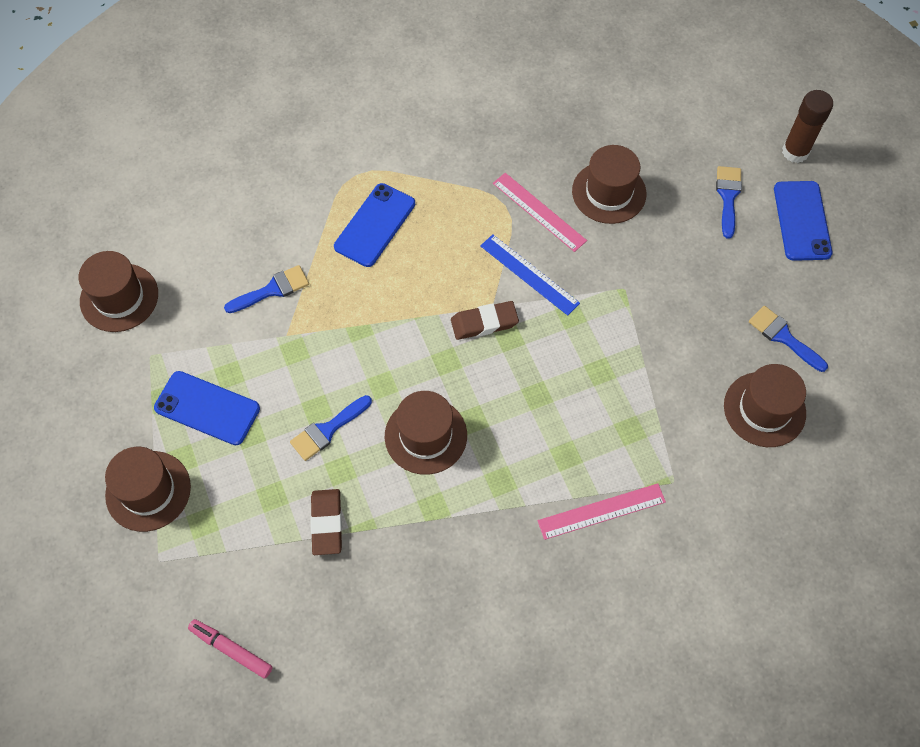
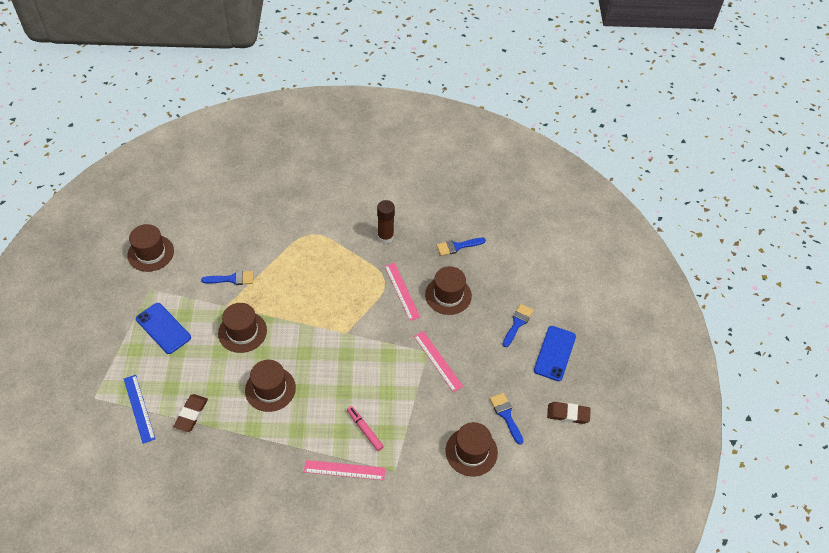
camera: 20 degrees right, 10 degrees down
brown hat [105,447,191,532] -> brown hat moved to [218,303,267,353]
pink marker [188,619,273,679] -> pink marker moved to [347,406,384,451]
blue brush [290,395,372,461] -> blue brush moved to [436,238,486,256]
blue phone [334,183,415,267] -> none
brown eraser [451,301,519,340] -> brown eraser moved to [547,402,591,424]
blue ruler [481,234,580,316] -> blue ruler moved to [124,375,155,444]
brown glue stick [782,90,833,163] -> brown glue stick moved to [377,200,395,244]
none -> pink ruler [414,331,463,392]

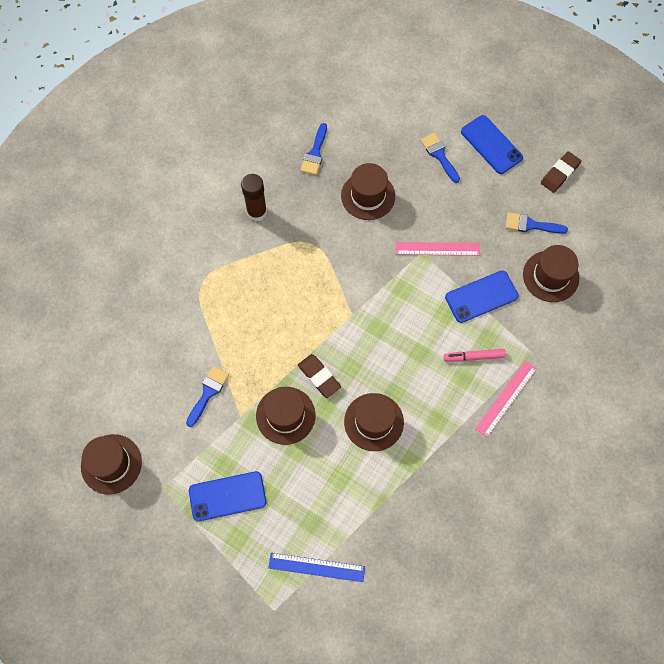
camera: 55 degrees left, 15 degrees up
brown eraser [173,394,208,432] -> brown eraser moved to [298,354,341,398]
pink ruler [385,263,420,321] -> none
none -> blue phone [445,271,519,323]

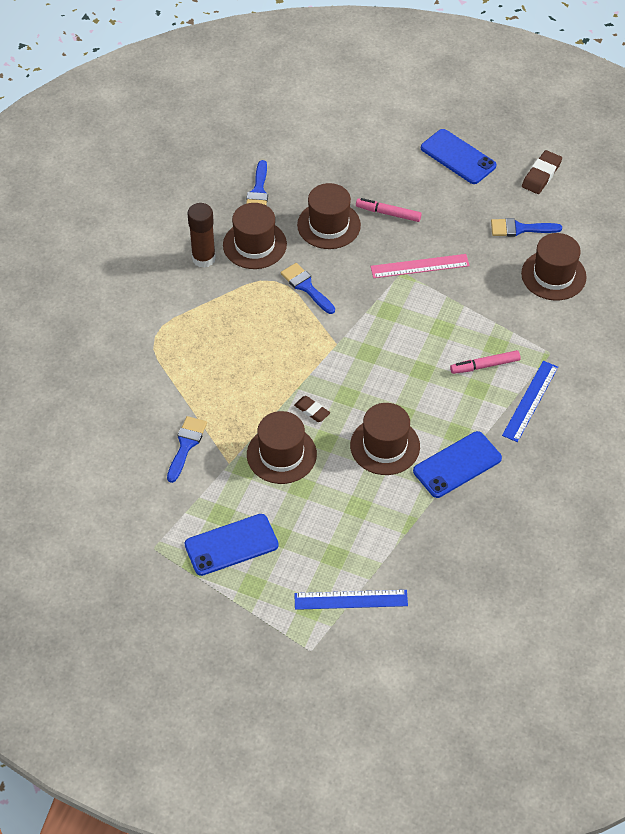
camera: 10 degrees left, 15 degrees down
brown hat [81,434,142,495] -> brown hat moved to [223,203,287,269]
brown eraser [298,354,341,398] -> brown eraser [294,396,330,422], size x0.65
blue brush [420,132,460,183] -> blue brush moved to [281,263,335,314]
blue phone [445,271,519,323] -> blue phone moved to [413,431,502,498]
pink ruler [475,361,537,437] -> blue ruler [502,361,558,442]
none -> pink marker [356,198,422,222]

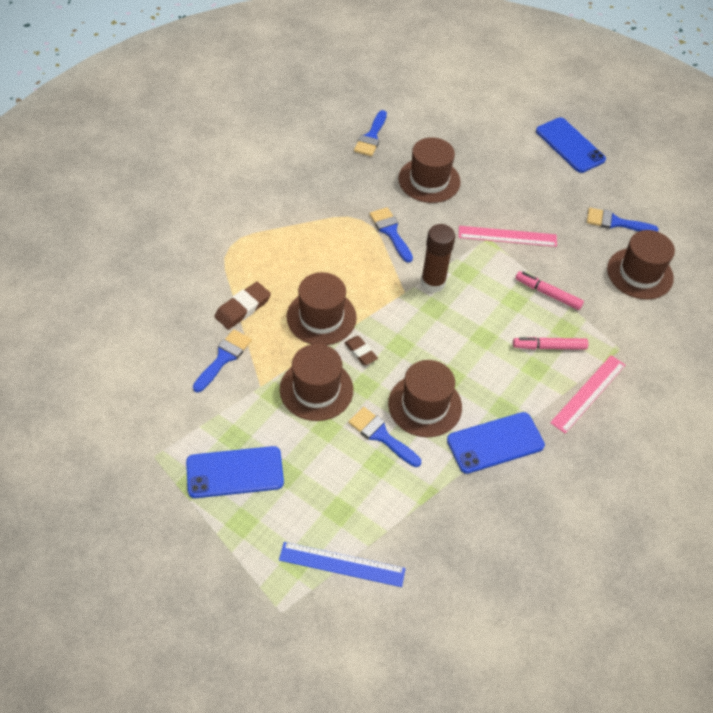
camera: 10 degrees right, 0 degrees up
brown glue stick [187,203,216,268] -> brown glue stick moved to [421,224,455,293]
brown hat [223,203,287,269] -> brown hat moved to [287,272,357,345]
pink marker [356,198,422,222] -> pink marker moved to [515,271,584,310]
blue ruler [502,361,558,442] -> pink ruler [550,355,625,433]
brown eraser [522,150,562,194] -> brown eraser moved to [214,282,271,329]
none -> blue brush [348,407,421,467]

